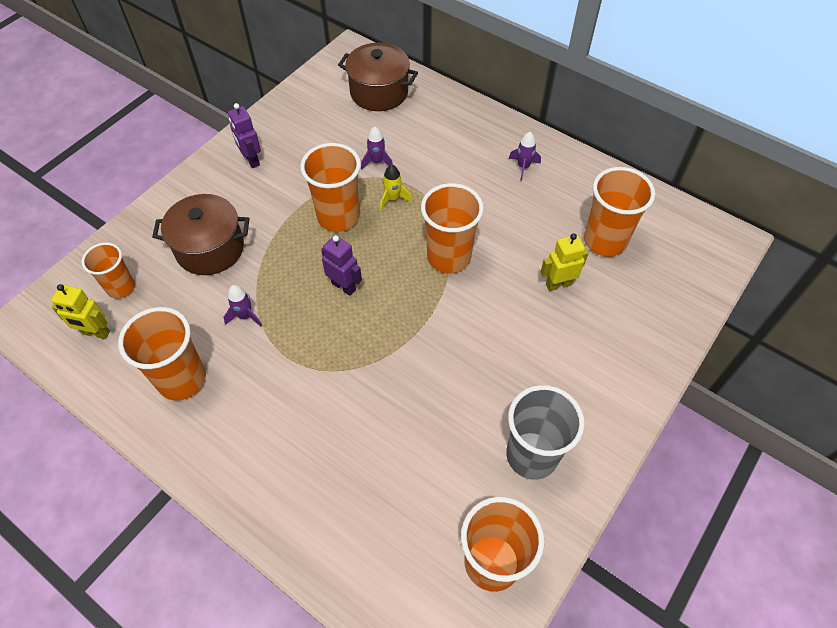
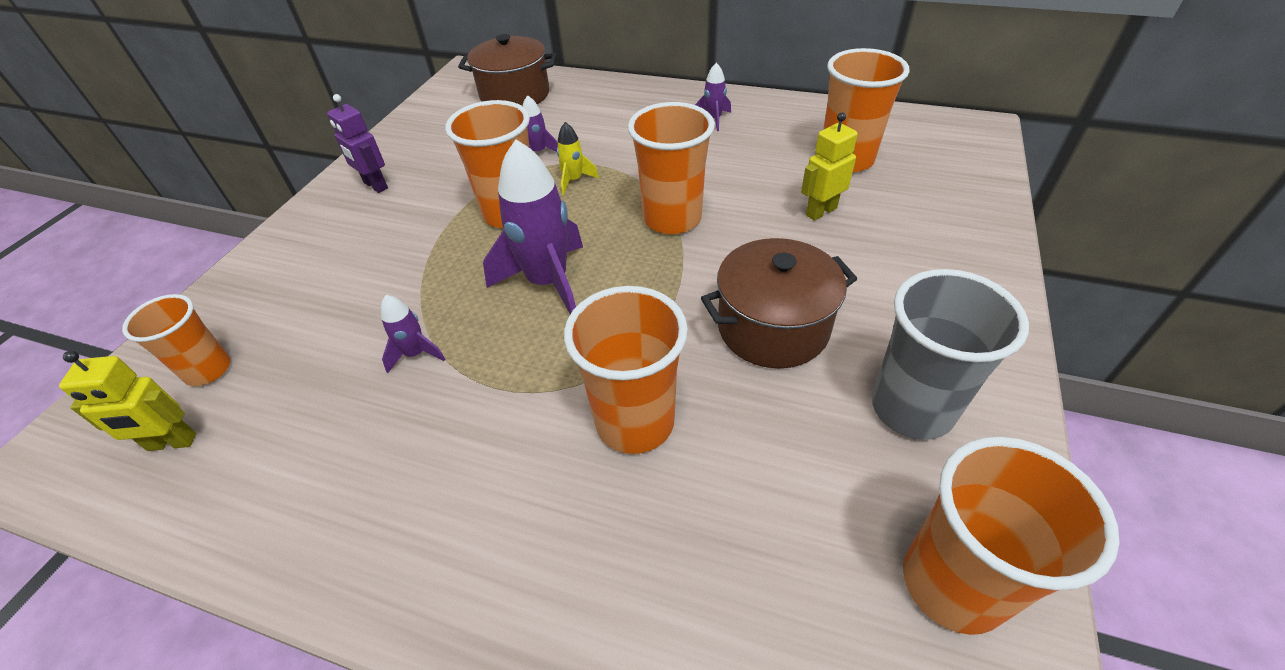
camera: 15 degrees left, 10 degrees down
orange cup [118,307,206,400] -> orange cup moved to [564,286,688,454]
brown pot [152,194,249,275] -> brown pot moved to [701,238,857,368]
purple robot [321,235,362,296] -> purple rocket [483,140,583,314]

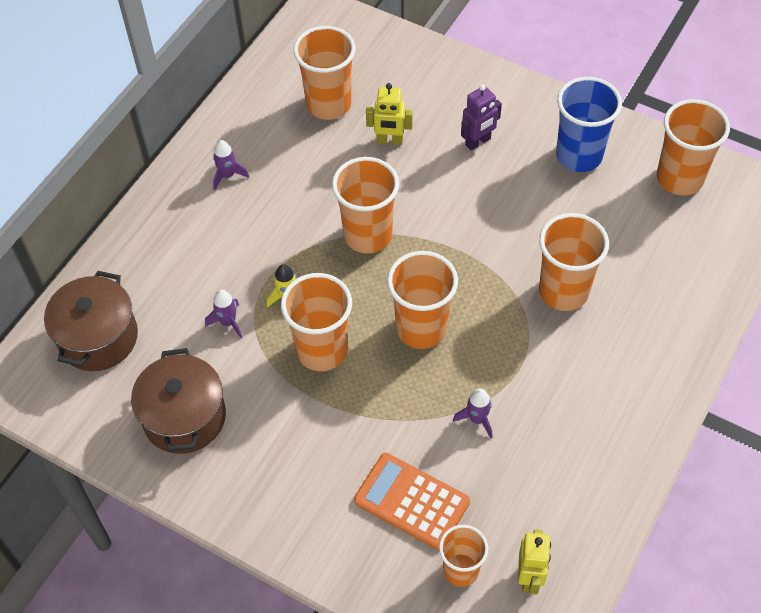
camera: 80 degrees left, 10 degrees up
purple robot [327,94,388,193] -> purple robot moved to [461,84,502,151]
purple rocket [483,140,583,314] -> orange cup [387,251,458,349]
brown pot [701,238,857,368] -> brown pot moved to [131,348,226,454]
yellow robot [801,112,858,221] -> yellow robot turned 60 degrees counterclockwise [366,83,413,145]
grey cup [872,269,1029,440] -> blue cup [556,77,622,172]
none -> orange calculator [354,453,470,550]

